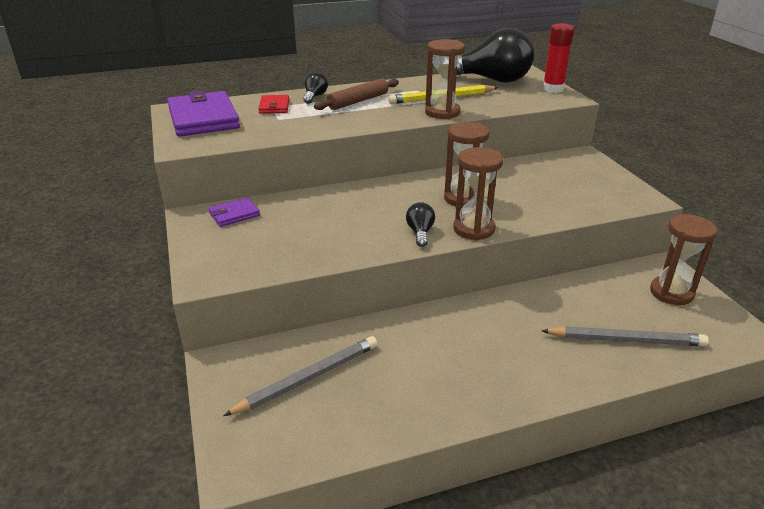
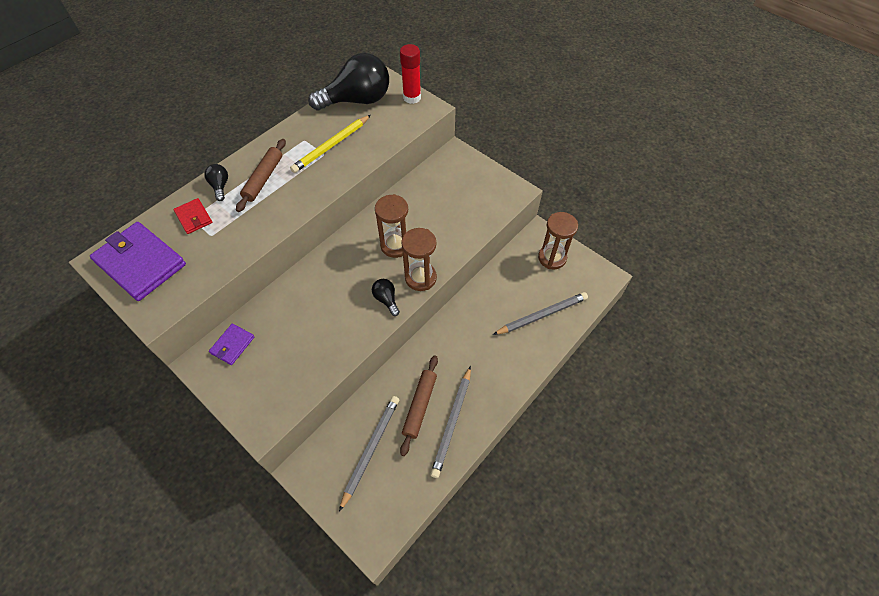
camera: 30 degrees left, 25 degrees up
brown hourglass [425,39,465,119] -> none
none -> brown rolling pin [400,355,438,456]
none -> grey pencil [430,366,471,478]

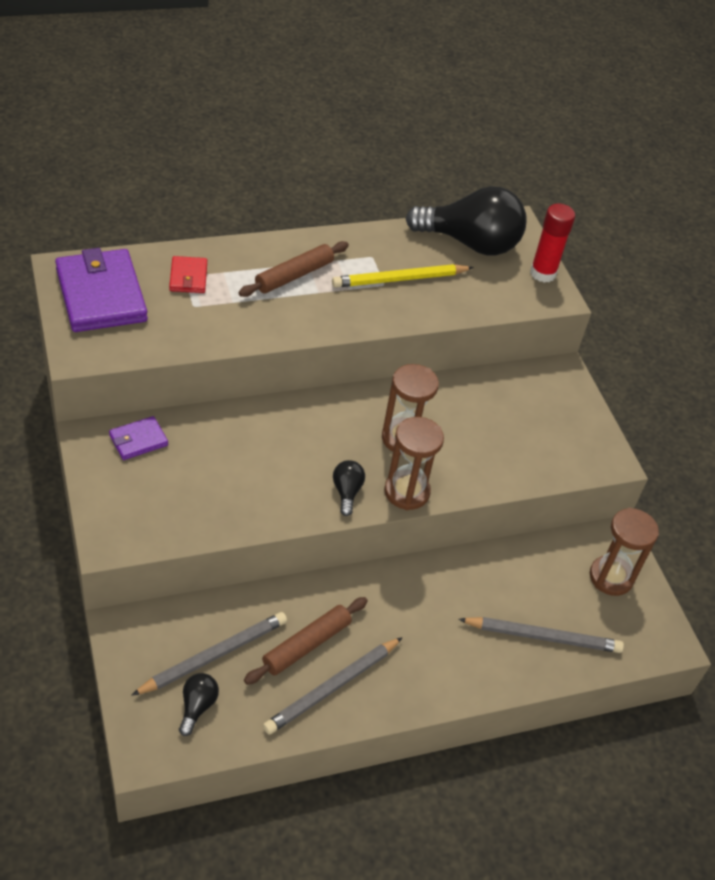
camera: 25 degrees right, 10 degrees down
black light bulb [204,164,228,201] -> black light bulb moved to [179,673,219,736]

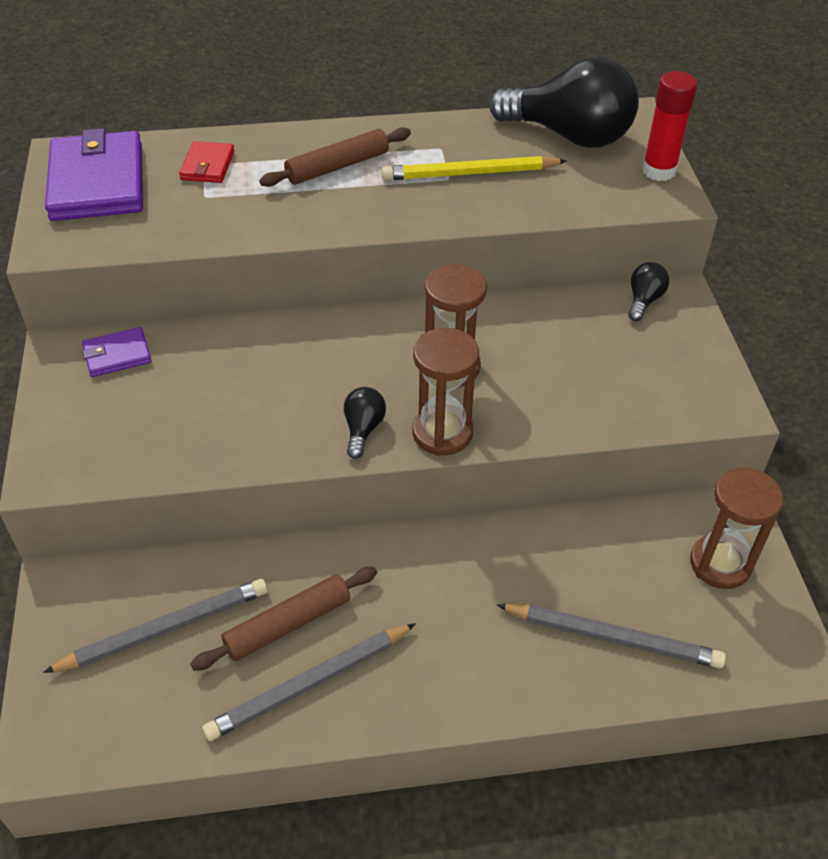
camera: 15 degrees right, 0 degrees up
black light bulb [179,673,219,736] -> black light bulb moved to [628,262,669,321]

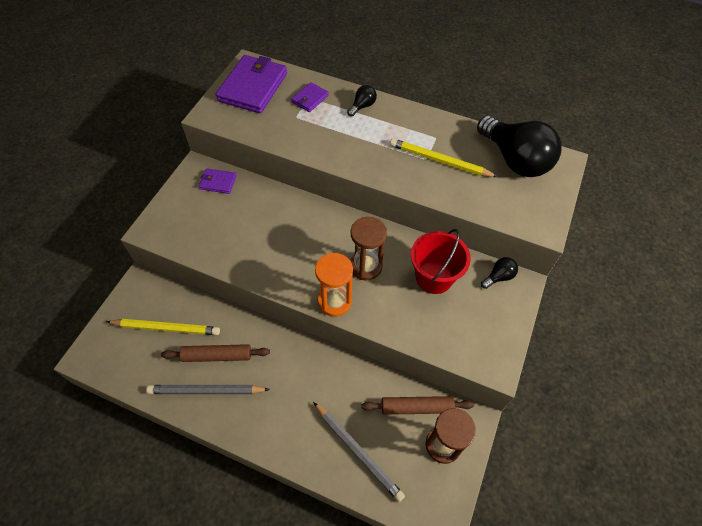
camera: 30 degrees right, 10 degrees up
grey pencil [43,579,268,673] -> yellow pencil [106,319,220,335]
red wallet [179,141,235,183] -> purple wallet [291,82,329,112]
brown rolling pin [259,127,411,187] -> brown rolling pin moved to [362,396,474,415]
black light bulb [344,387,386,459] -> black light bulb moved to [347,85,377,117]
brown hourglass [412,328,479,456] -> orange hourglass [315,253,353,317]
red glue stick [642,71,698,181] -> none
none -> red bucket [411,229,471,294]

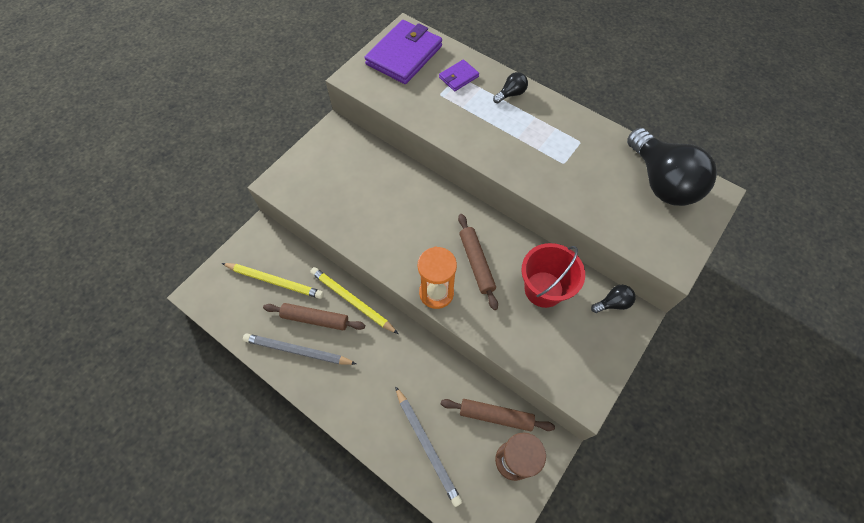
camera: 15 degrees right, 5 degrees up
purple wallet [199,168,237,194] -> none
brown hourglass [350,217,387,280] -> brown rolling pin [458,214,498,310]
yellow pencil [390,138,498,177] -> yellow pencil moved to [310,267,398,334]

